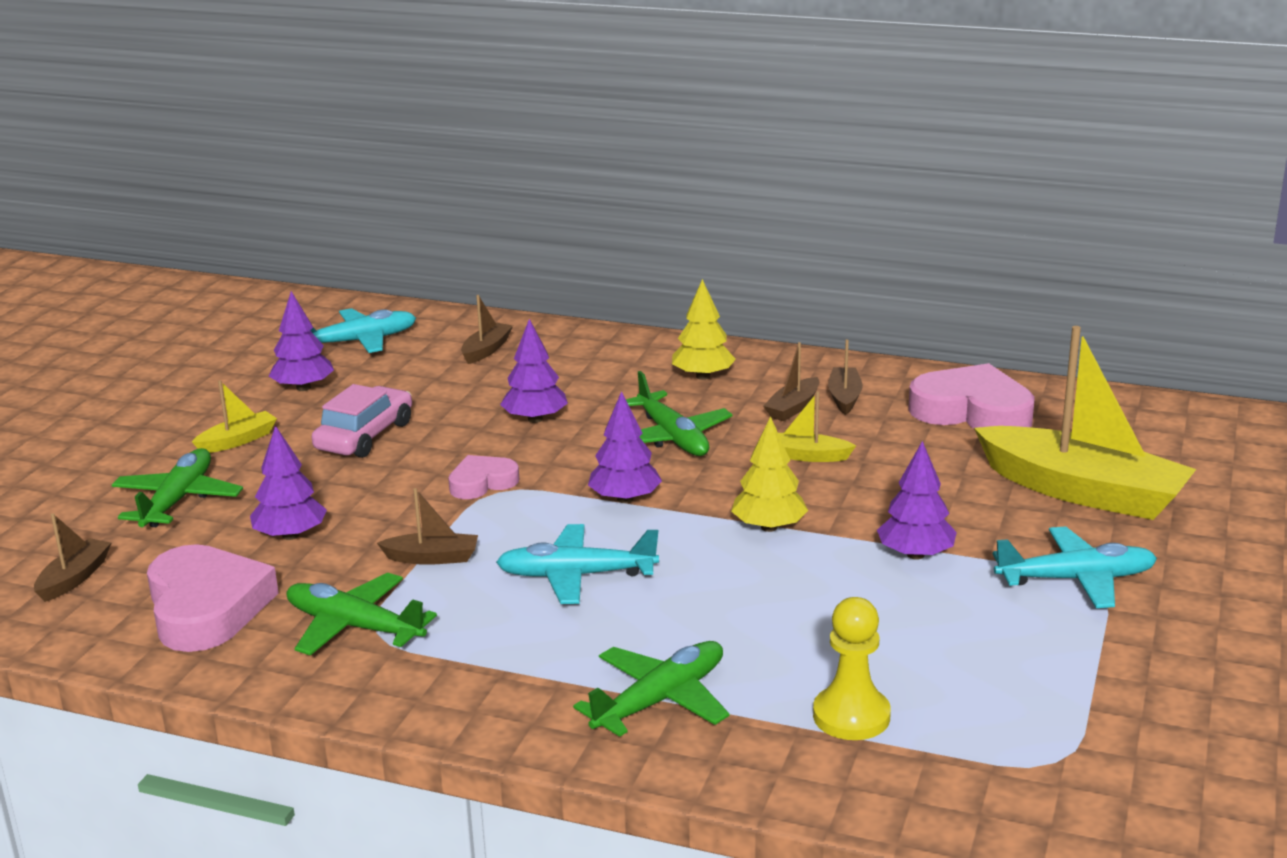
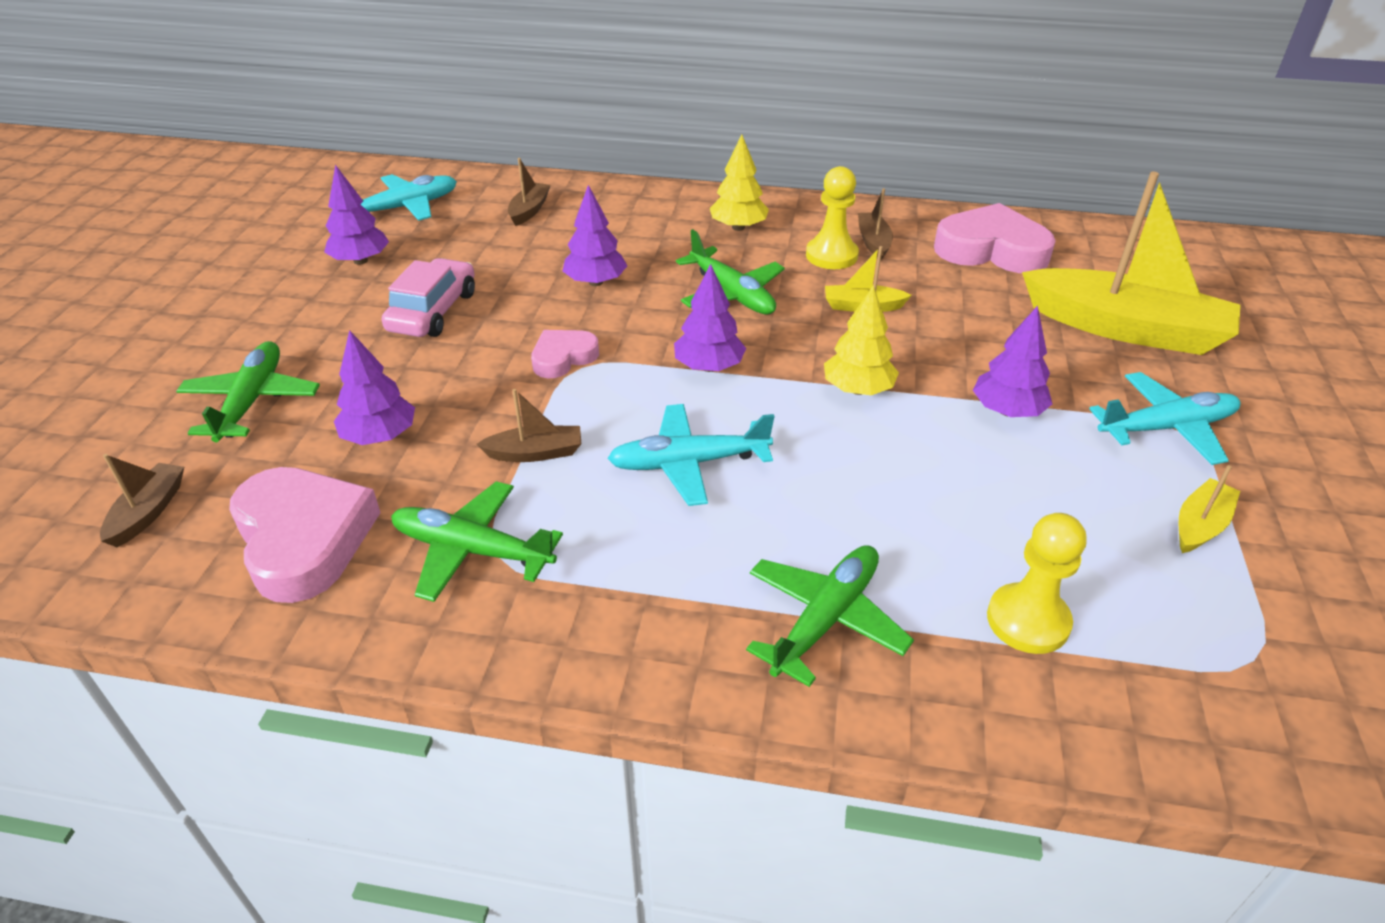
camera: 10 degrees left, 15 degrees up
yellow boat [192,380,277,453] -> yellow boat moved to [1179,465,1240,553]
brown boat [763,342,819,421] -> yellow pawn [806,166,859,269]

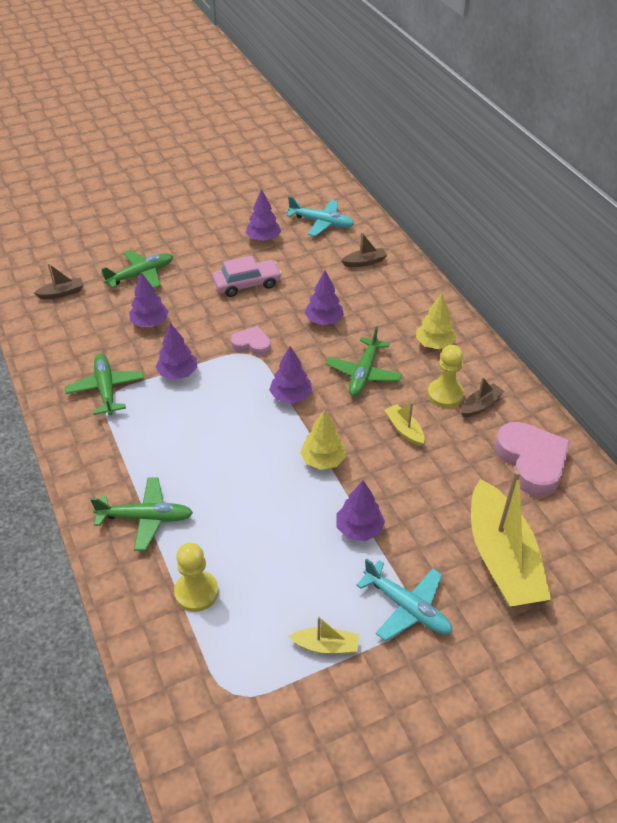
camera: 55 degrees right, 5 degrees up
pink heart [229,467,381,603] -> none
brown boat [476,389,581,462] -> purple tree [156,323,197,380]
turquoise plane [607,404,775,506] -> none

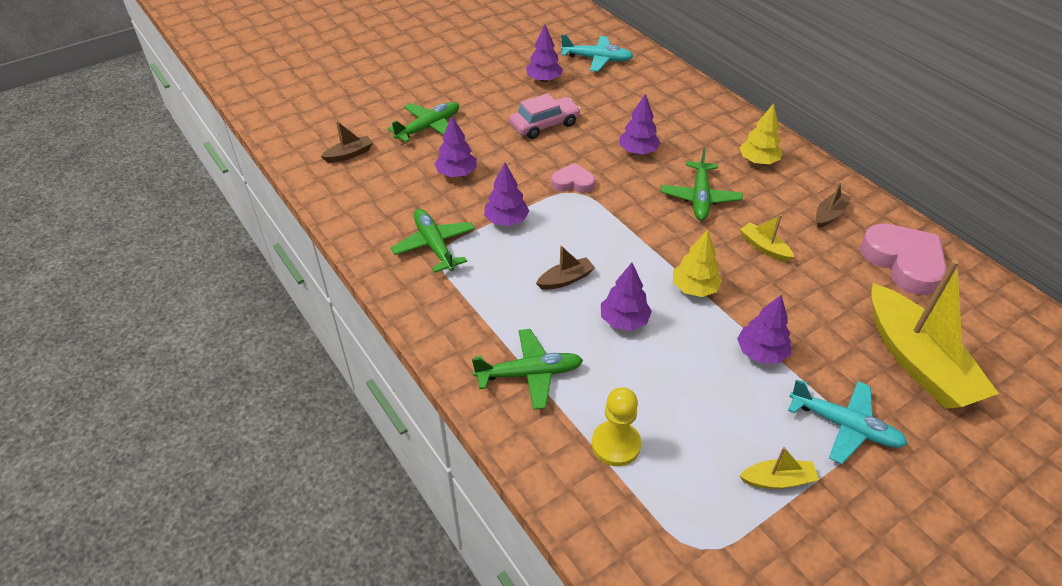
camera: 10 degrees left, 0 degrees up
purple tree [269,346,312,404] -> purple tree moved to [601,263,652,331]
brown boat [341,232,387,267] -> brown boat moved to [536,245,595,290]
yellow pawn [428,345,464,408] -> none

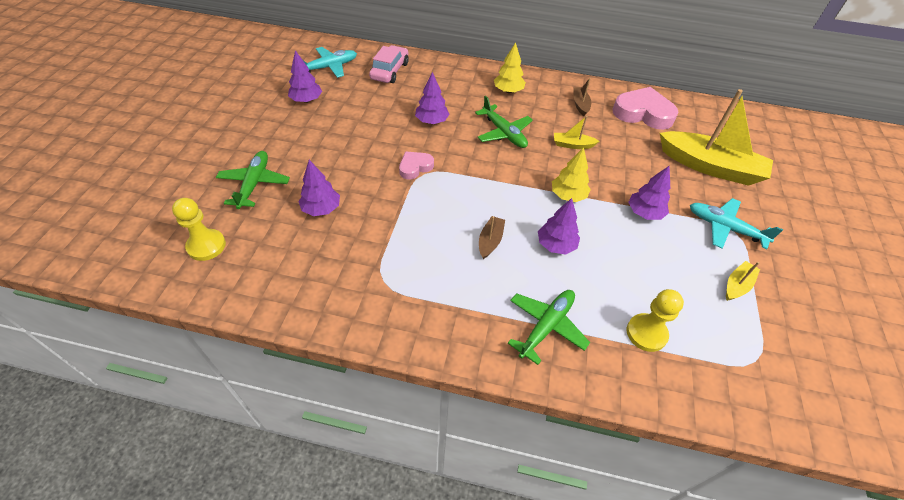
camera: 45 degrees left, 5 degrees up
brown boat [321,121,373,163] -> yellow pawn [172,198,226,261]
green plane [391,209,475,273] -> none
purple tree [484,162,529,226] -> none
pink car [509,93,581,139] -> pink car moved to [369,45,409,83]
turquoise plane [788,379,908,464] -> turquoise plane turned 135 degrees counterclockwise [690,198,783,249]

